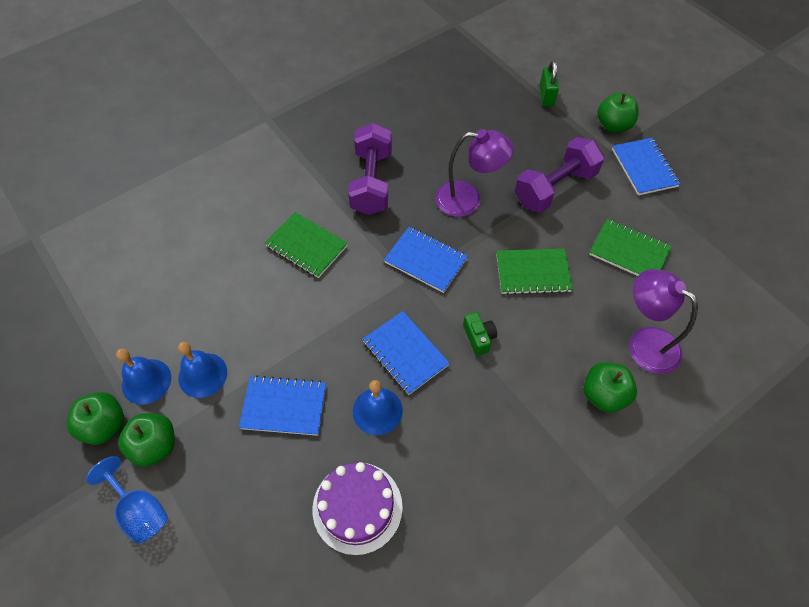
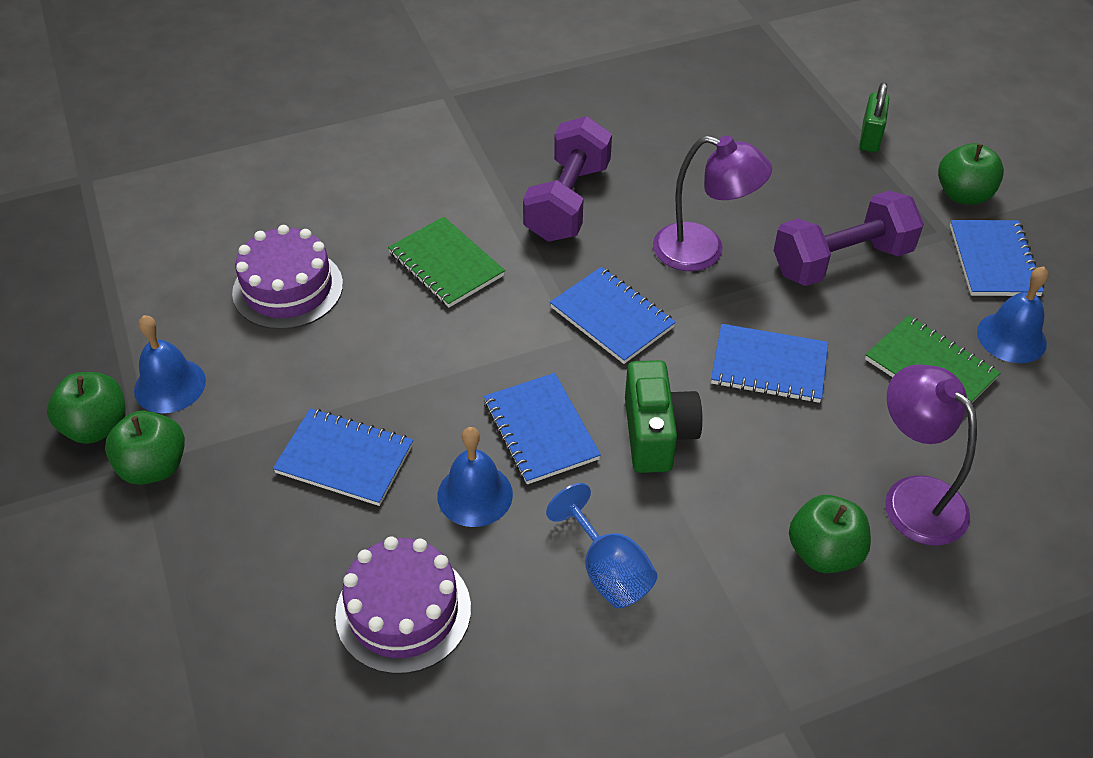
camera: 15 degrees right, 10 degrees down
blue goblet [86,456,168,543] -> blue goblet moved to [546,483,658,608]
blue bell [178,342,227,398] -> blue bell moved to [977,266,1048,363]
green camera [463,312,497,356] -> green camera [625,360,703,473], size x1.71
green notebook [496,248,573,295] -> blue notebook [711,324,828,403]
none -> purple cake [232,225,343,330]

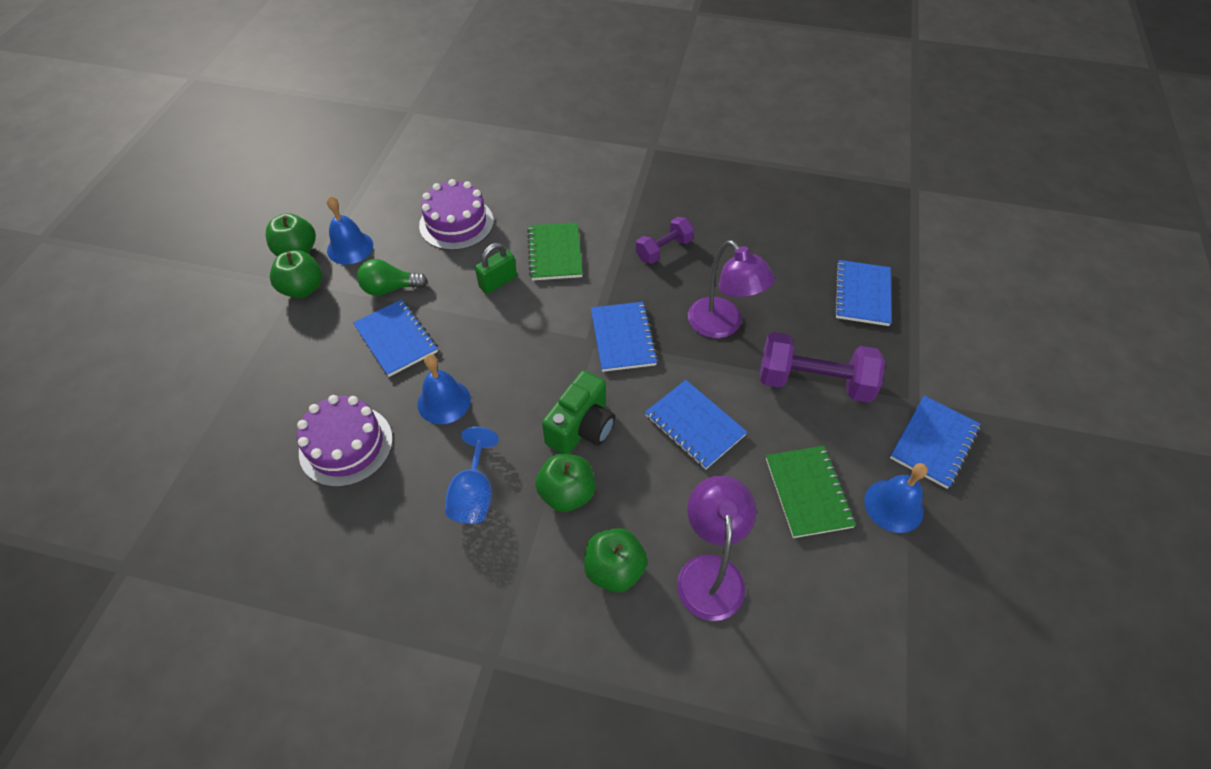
camera: 35 degrees right, 5 degrees up
blue notebook [484,373,601,484] -> blue notebook moved to [834,260,892,326]
purple dumbbell [523,116,612,242] -> purple dumbbell [636,217,694,264], size x0.60
green padlock [859,82,889,152] -> green padlock moved to [475,243,517,294]
green apple [938,143,1004,205] -> green apple moved to [535,454,595,512]
none -> green light bulb [357,259,428,296]

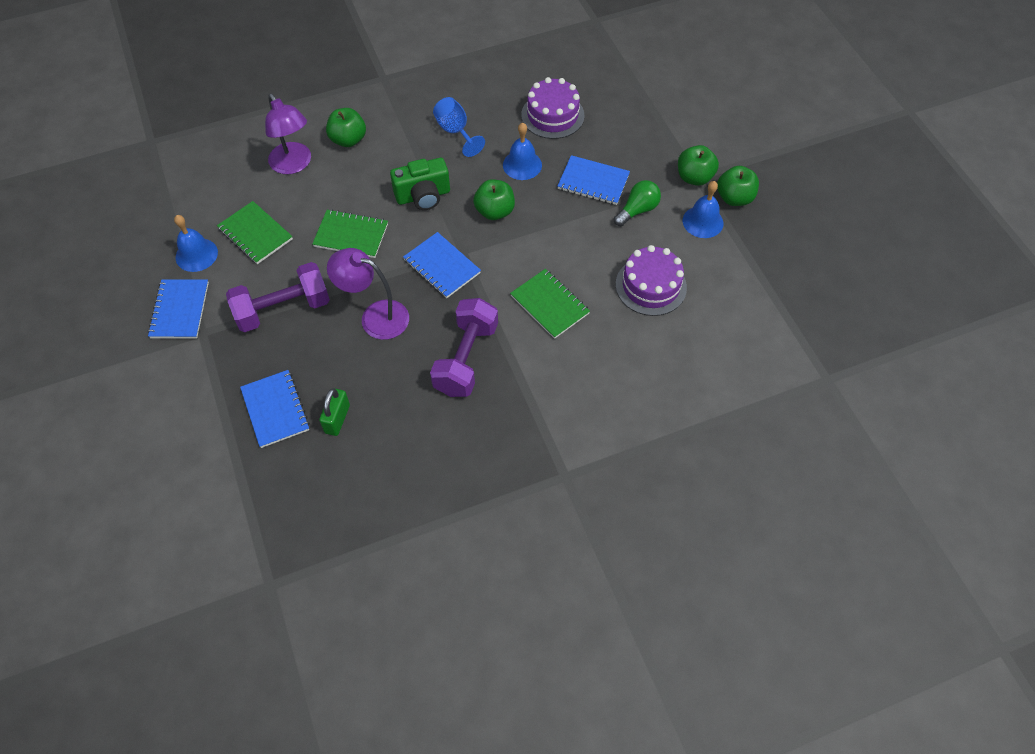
camera: 145 degrees right, 5 degrees up
green padlock [475,243,517,294] -> green padlock moved to [319,388,350,436]
green apple [535,454,595,512] -> green apple moved to [473,179,515,220]
green camera [542,371,615,454] -> green camera turned 105 degrees counterclockwise [390,158,450,210]
purple dumbbell [636,217,694,264] -> purple dumbbell [430,298,498,397], size x1.68
blue notebook [645,380,747,470] -> green notebook [312,209,388,258]

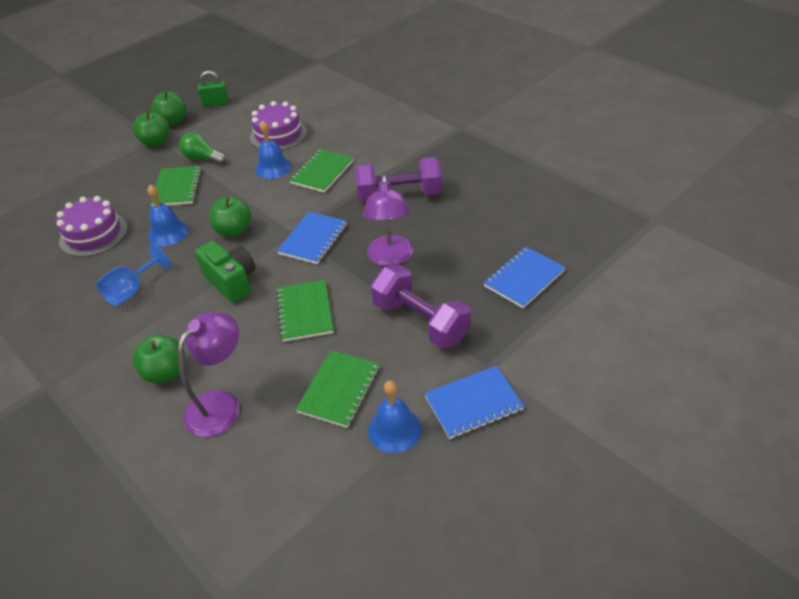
camera: 110 degrees left, 15 degrees down
green padlock [319,388,350,436] -> green padlock moved to [198,71,229,107]
blue notebook [558,155,630,205] -> green notebook [150,166,202,207]
blue bell [683,181,724,238] -> blue bell moved to [255,121,291,179]

